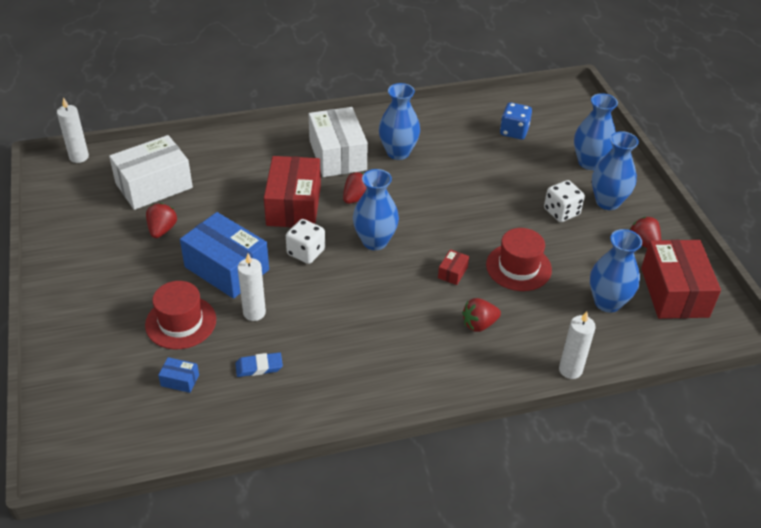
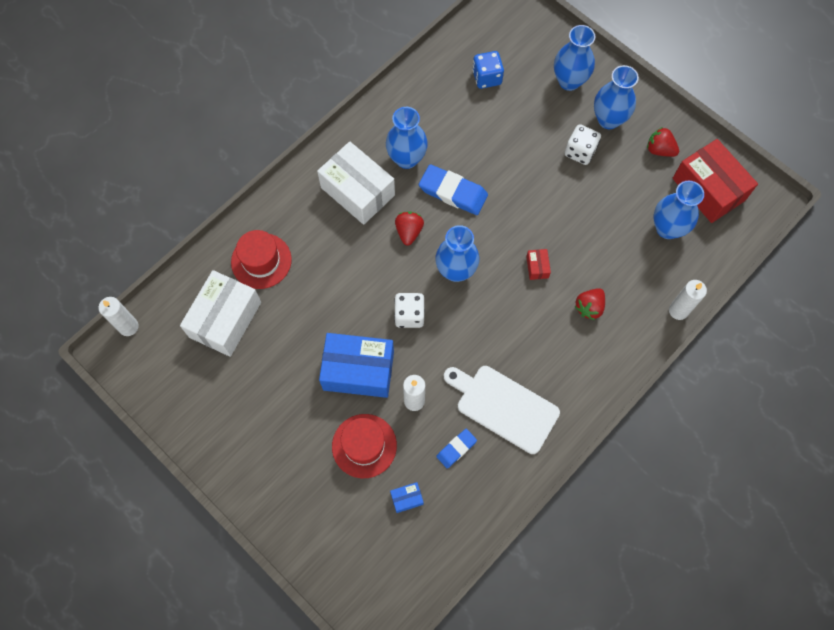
camera: 30 degrees left, 25 degrees up
red strawberry [146,203,177,238] -> none
red box [264,156,321,227] -> none
red hat [486,228,552,291] -> red hat moved to [231,230,292,289]
none -> blue eraser [419,164,488,215]
none -> white cutting board [444,366,560,454]

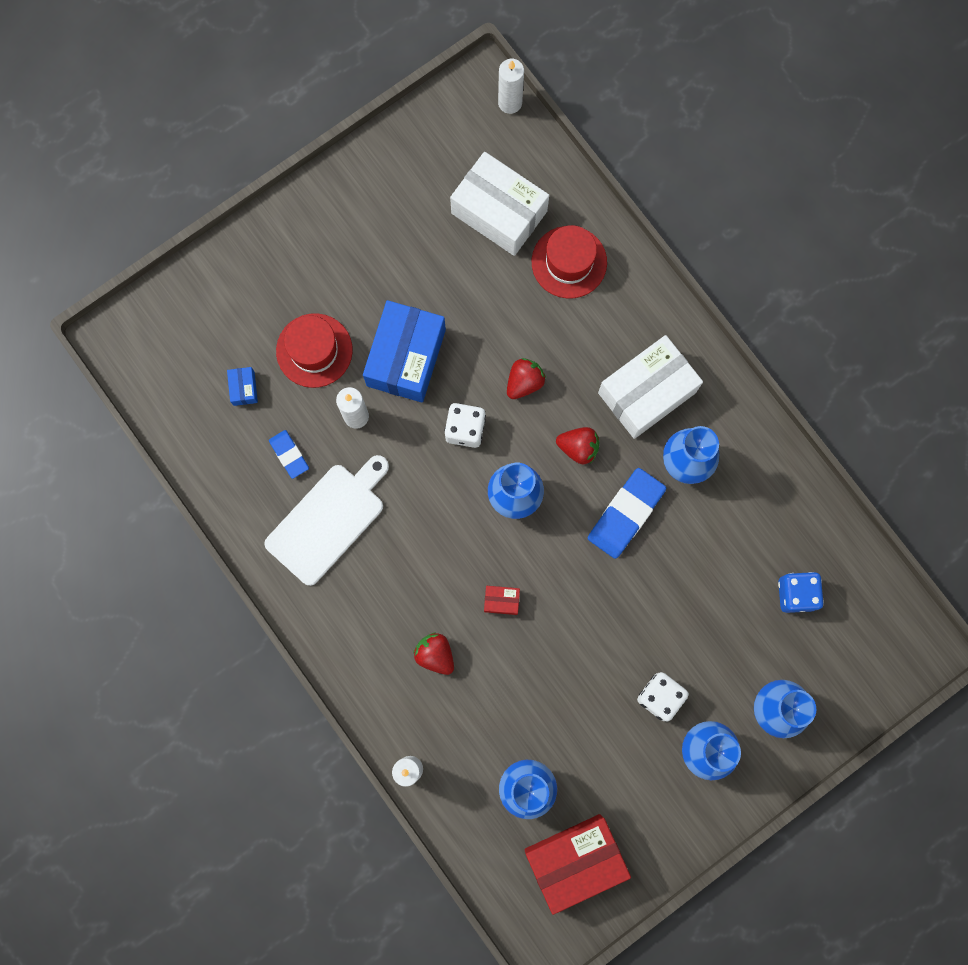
camera: 100 degrees right, 10 degrees up
red strawberry [647,127,679,157] -> red strawberry moved to [507,358,546,399]

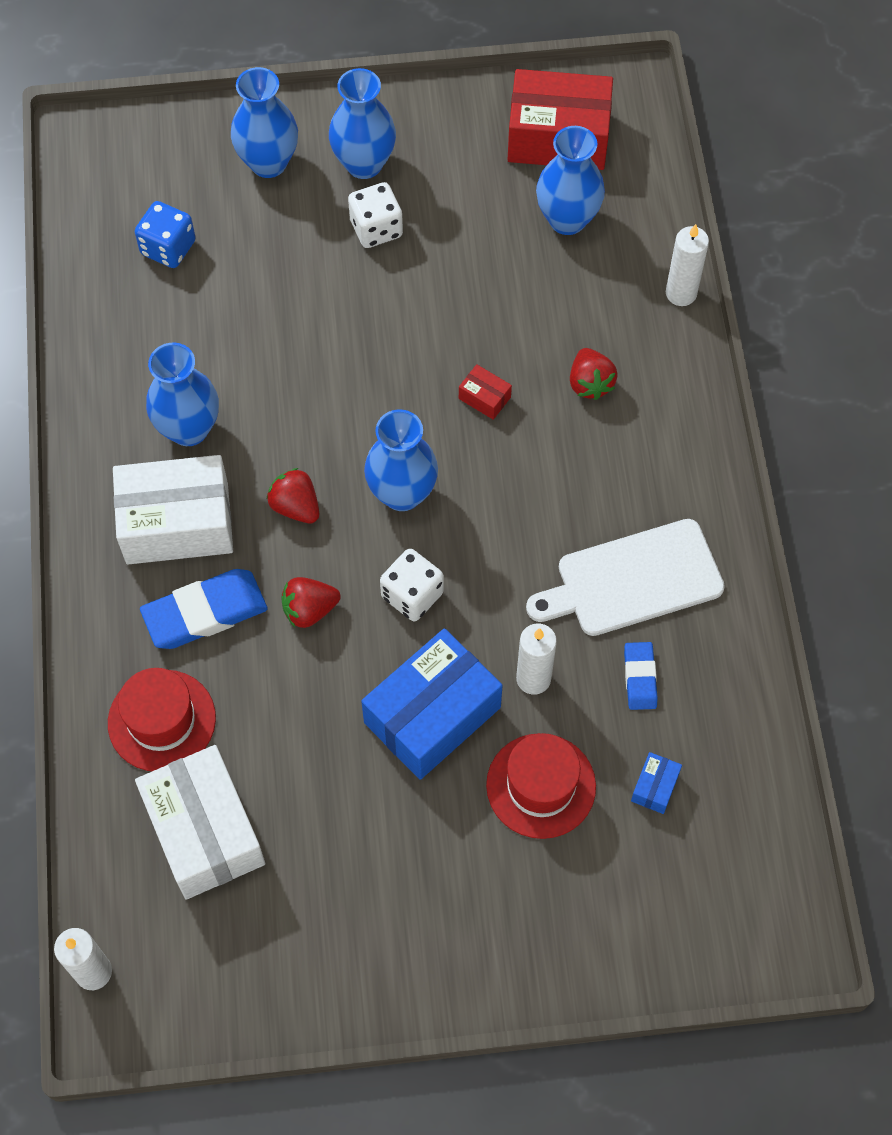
camera: 150 degrees left, 15 degrees down
blue eraser [588,468,666,559] -> blue eraser moved to [140,569,268,649]

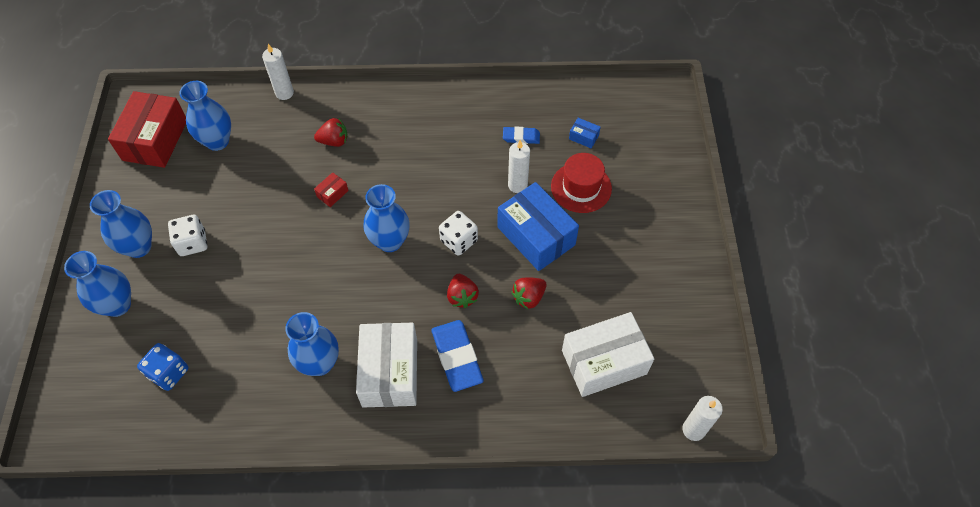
camera: 85 degrees left, 5 degrees down
red hat [108,668,216,771] -> none
red strawberry [267,468,319,523] -> red strawberry moved to [511,277,547,309]
white cutting board [526,519,725,636] -> none

